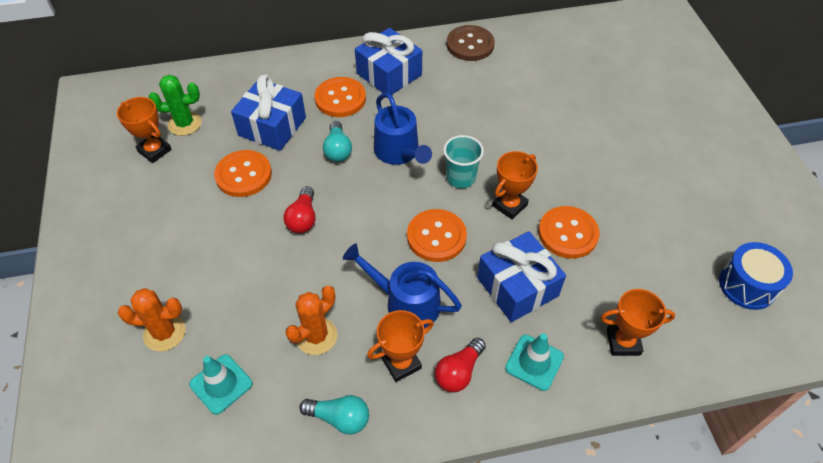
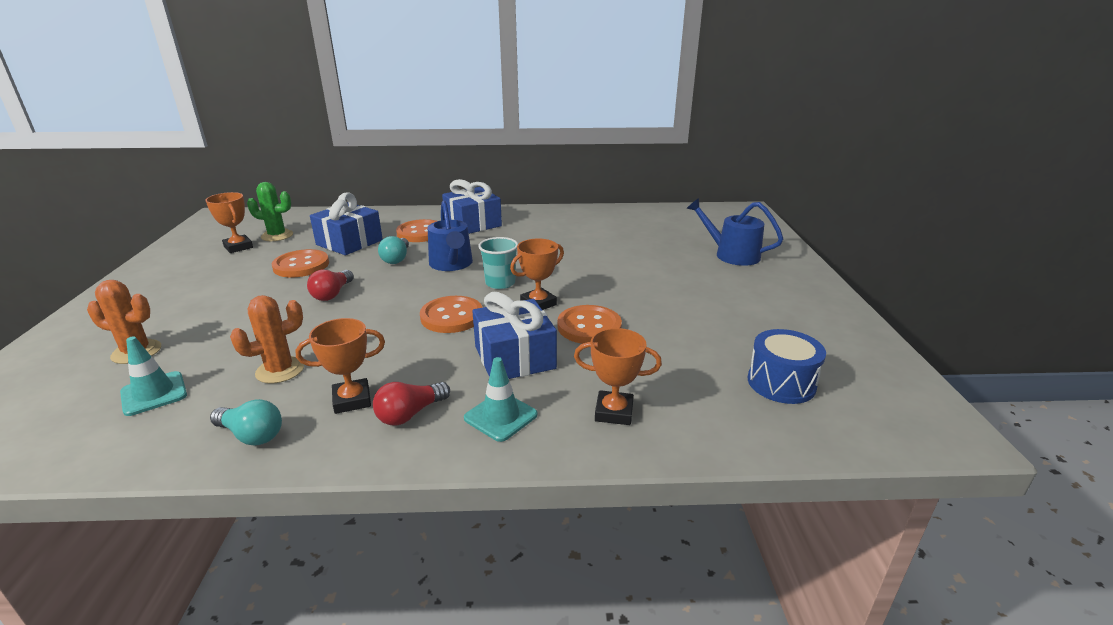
camera: 10 degrees right, 25 degrees down
blue watering can [343,244,462,328] -> blue watering can moved to [686,198,783,266]
brown button [447,25,495,61] -> none

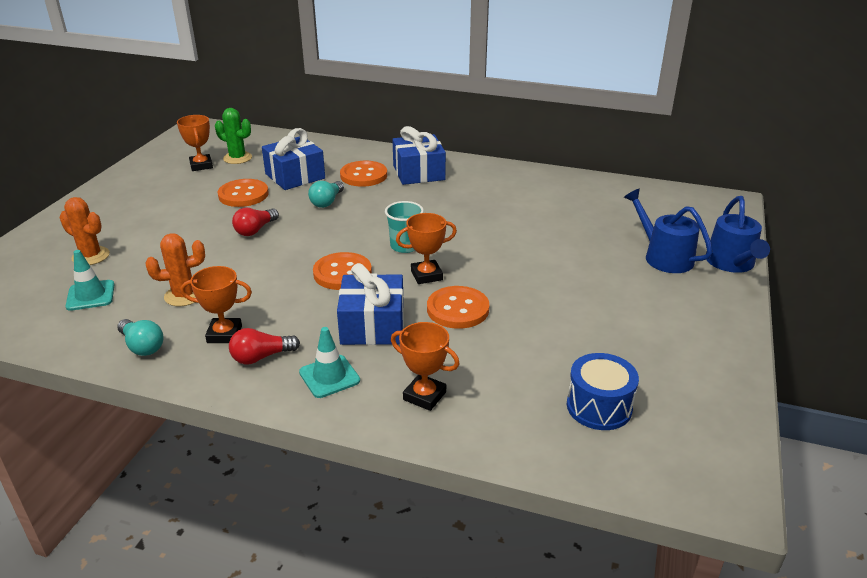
camera: 20 degrees right, 5 degrees up
blue watering can [428,201,473,271] -> blue watering can moved to [706,196,770,273]

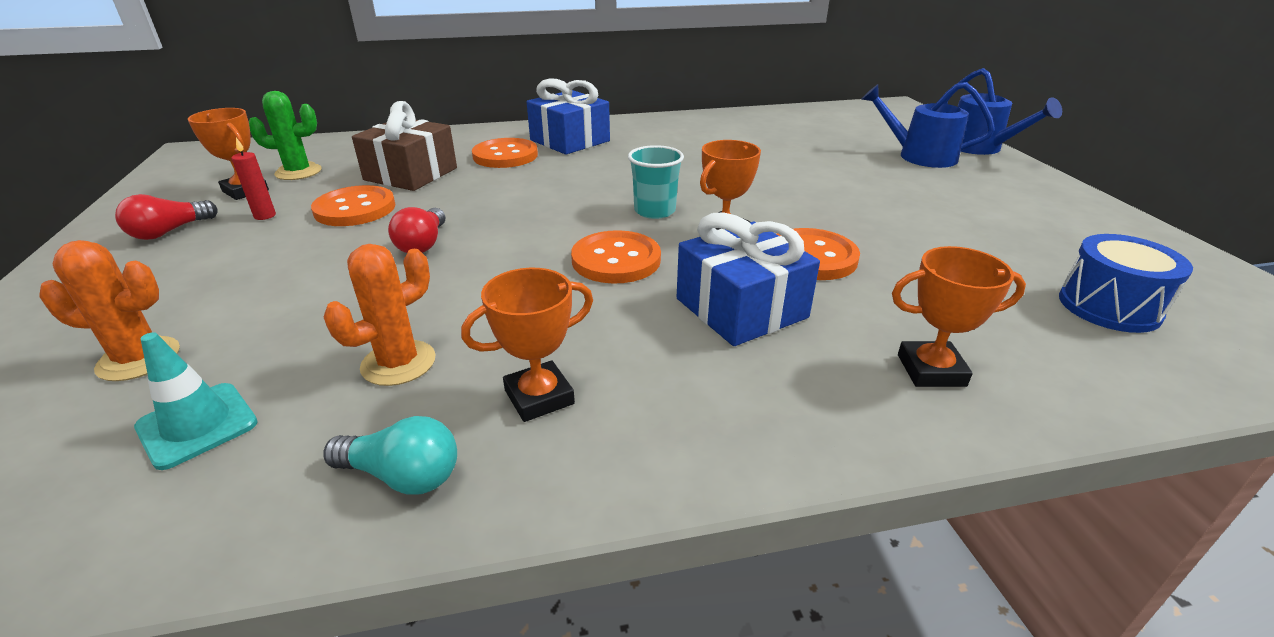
camera: 30 degrees left, 0 degrees up
red light bulb [229,328,300,364] -> red light bulb moved to [115,194,217,240]
blue gift [262,128,325,190] -> brown gift [352,101,457,191]
turquoise traffic cone [299,327,360,398] -> none
turquoise light bulb [308,181,344,208] -> none
none -> red candle [231,138,276,220]

